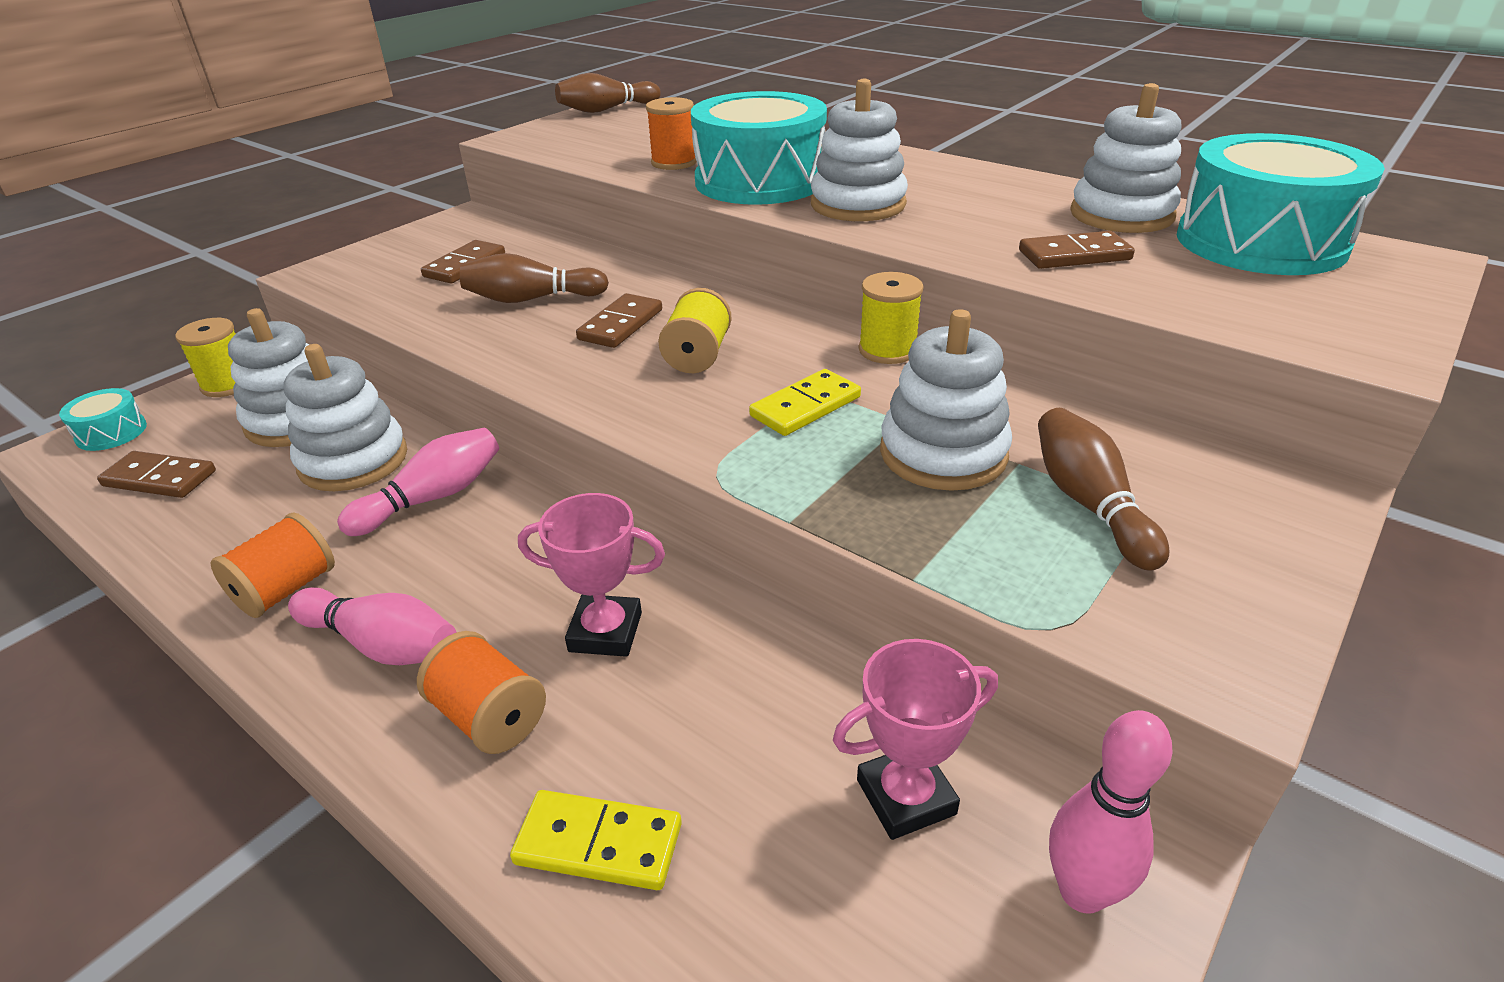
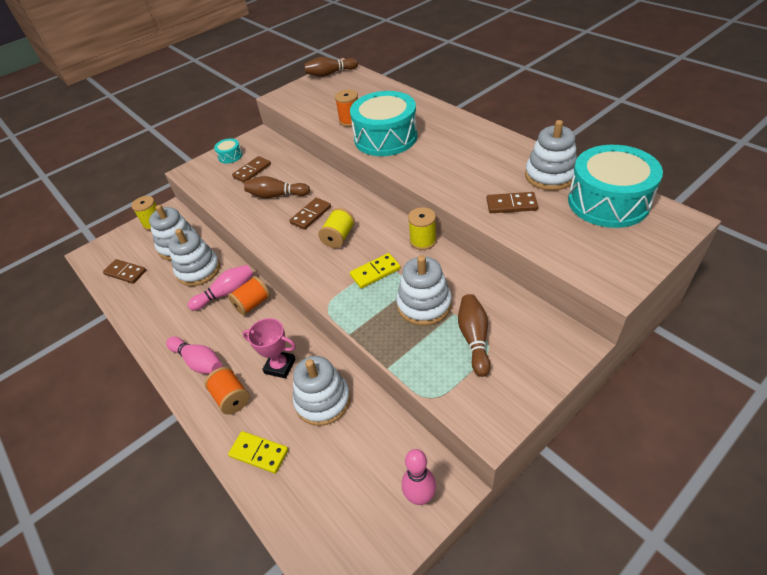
camera: 15 degrees right, 10 degrees up
turquoise drum [59,388,147,451] -> turquoise drum moved to [214,138,242,164]
orange spool [210,513,335,618] -> orange spool moved to [228,276,270,316]
white stacking toy [811,79,908,221] -> white stacking toy moved to [293,356,350,426]
pink trophy [833,639,998,840] -> none

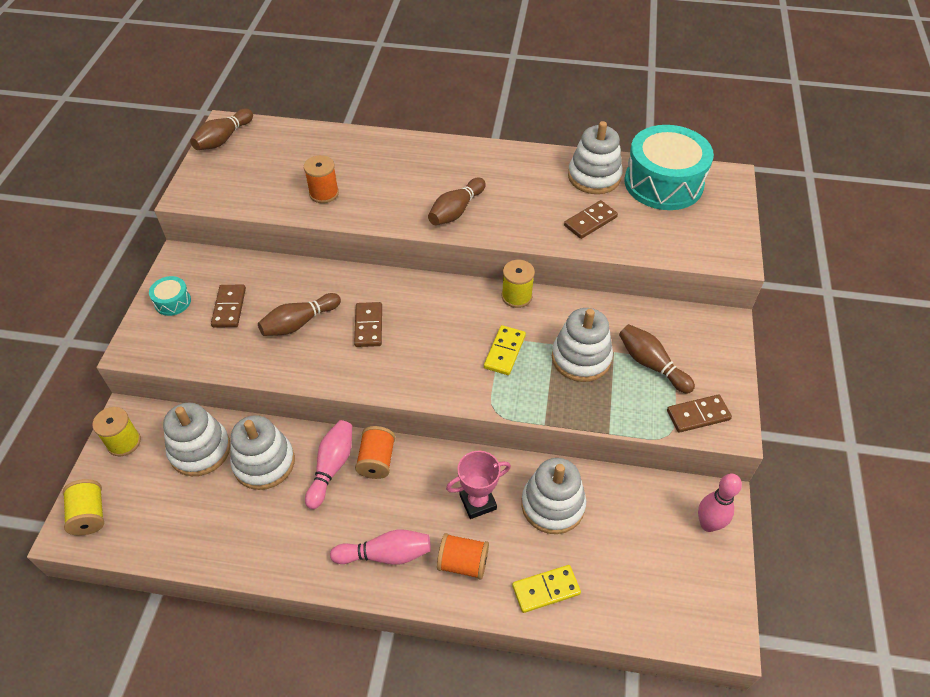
camera: 45 degrees left, 5 degrees up
brown domino [103,259,146,284] -> brown domino moved to [667,395,732,433]
yellow spool [318,208,355,248] -> yellow spool moved to [63,479,104,536]
turquoise drum [350,91,417,156] -> none
none -> brown bowling pin [428,178,486,225]

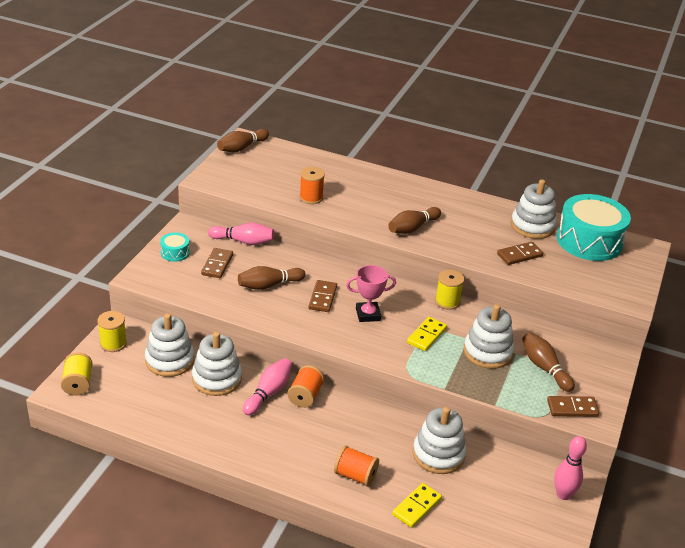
camera: 10 degrees right, 15 degrees down
pink bowling pin [330,529,431,565] -> pink bowling pin moved to [208,223,274,245]
pink trophy [446,451,511,519] -> pink trophy moved to [346,265,396,322]
yellow domino [512,565,581,613] -> yellow domino turned 45 degrees counterclockwise [392,483,442,528]

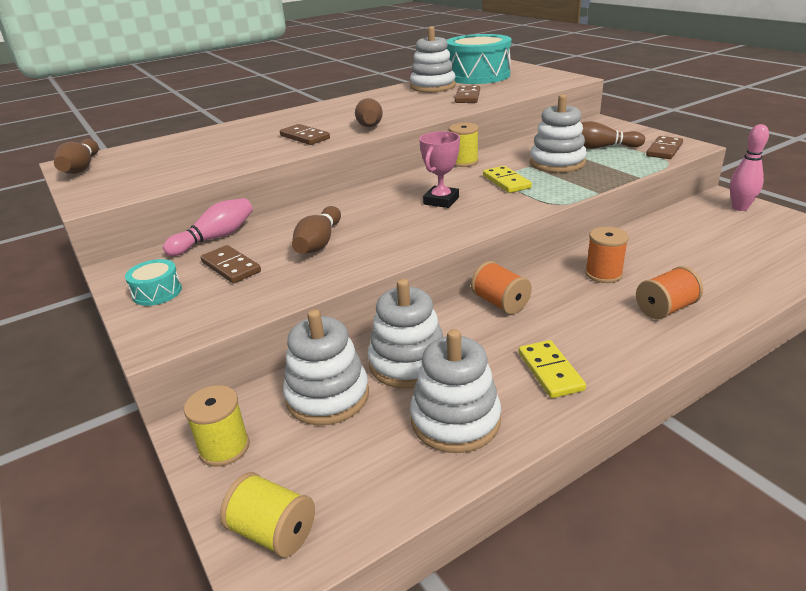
camera: 50 degrees left, 5 degrees down
pink bowling pin [243,358,292,415] -> none
orange spool [299,167,325,204] -> orange spool moved to [585,227,629,283]
brown domino [308,280,337,312] -> brown domino moved to [280,124,330,145]
yellow domino [392,483,442,528] -> yellow domino moved to [518,340,586,398]
white stacking toy [413,407,466,474] -> white stacking toy moved to [410,329,501,453]

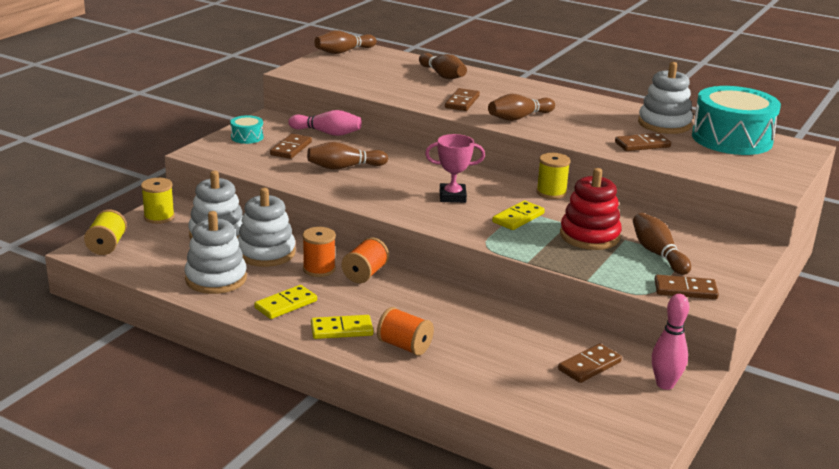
camera: 60 degrees right, 5 degrees down
white stacking toy [530,94,587,173] -> red stacking toy [560,168,622,250]
orange spool [585,227,629,283] -> orange spool moved to [302,227,336,277]
none -> yellow domino [311,315,373,339]
none -> brown bowling pin [419,53,467,79]
none -> brown domino [558,343,622,383]

